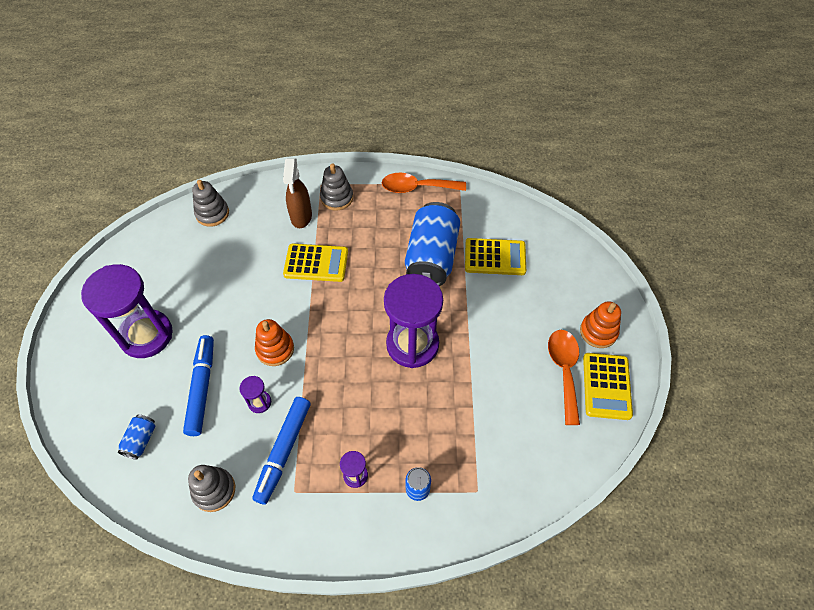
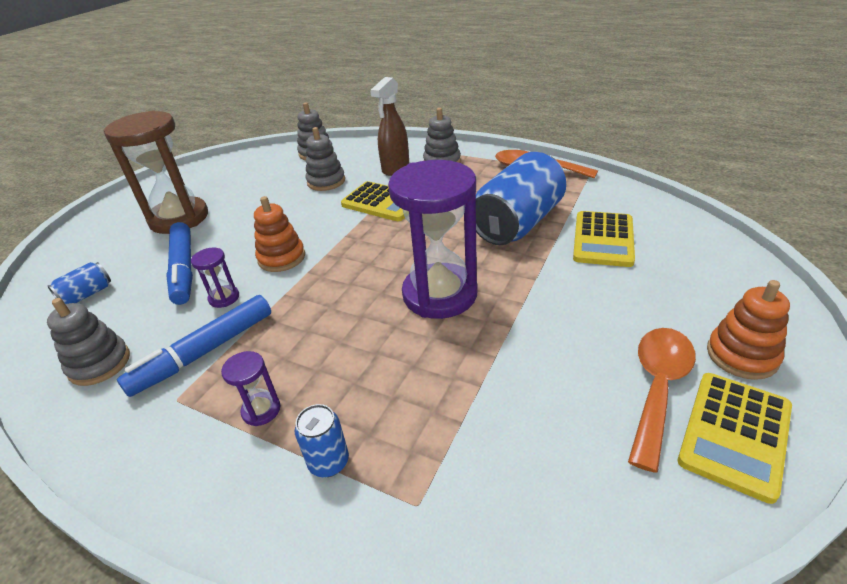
camera: 30 degrees right, 20 degrees down
purple hourglass [81,264,173,358] -> brown hourglass [103,111,208,234]
blue marker [183,335,214,436] -> blue marker turned 135 degrees clockwise [166,222,193,305]
yellow calculator [465,238,526,275] -> yellow calculator turned 75 degrees clockwise [573,211,635,267]
none -> grey stacking toy [306,127,345,191]

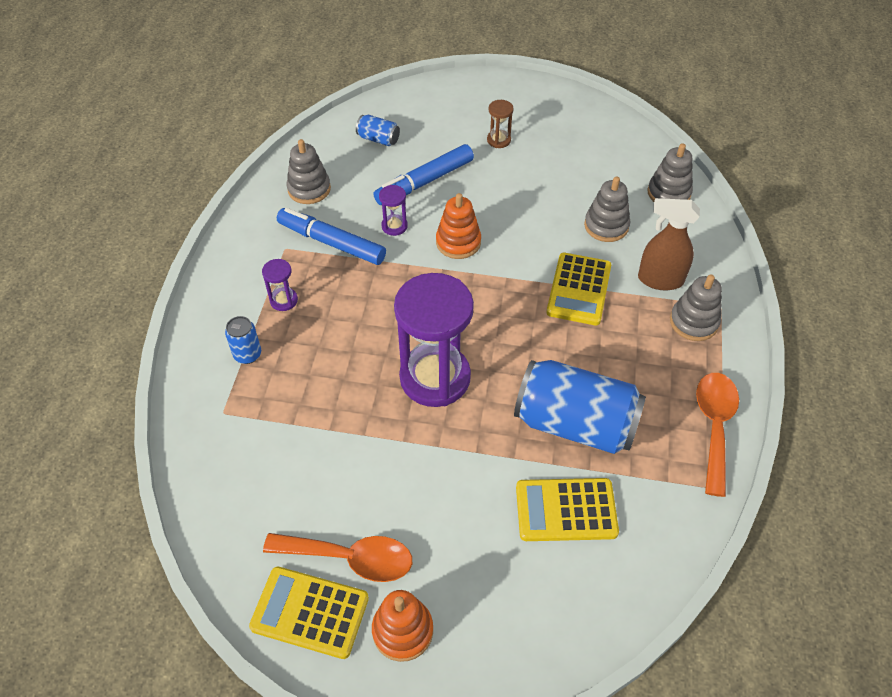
camera: 70 degrees right, 15 degrees up
brown hourglass [103,111,208,234] -> brown hourglass [487,100,514,148], size x0.42

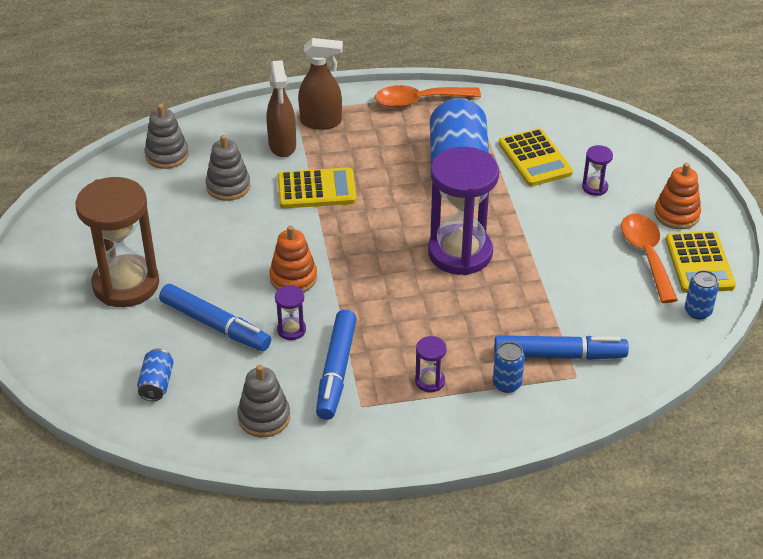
camera: 110 degrees left, 10 degrees down
brown hourglass [487,100,514,148] -> brown hourglass [75,177,159,307], size x2.39
grey stacking toy [670,274,722,341] -> brown spray bottle [298,38,343,130]
none -> blue marker [494,335,629,360]
none -> purple hourglass [582,145,613,196]
none -> blue can [685,270,719,320]

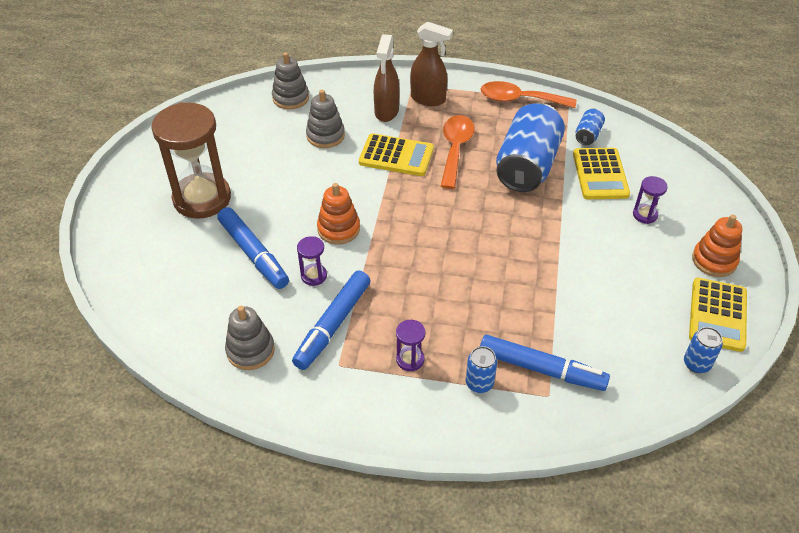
camera: 20 degrees right, 5 degrees up
blue can [137,349,174,401] -> blue can moved to [576,109,605,145]
purple hourglass [428,147,499,275] -> none
orange spoon [621,214,678,303] -> orange spoon moved to [441,115,474,189]

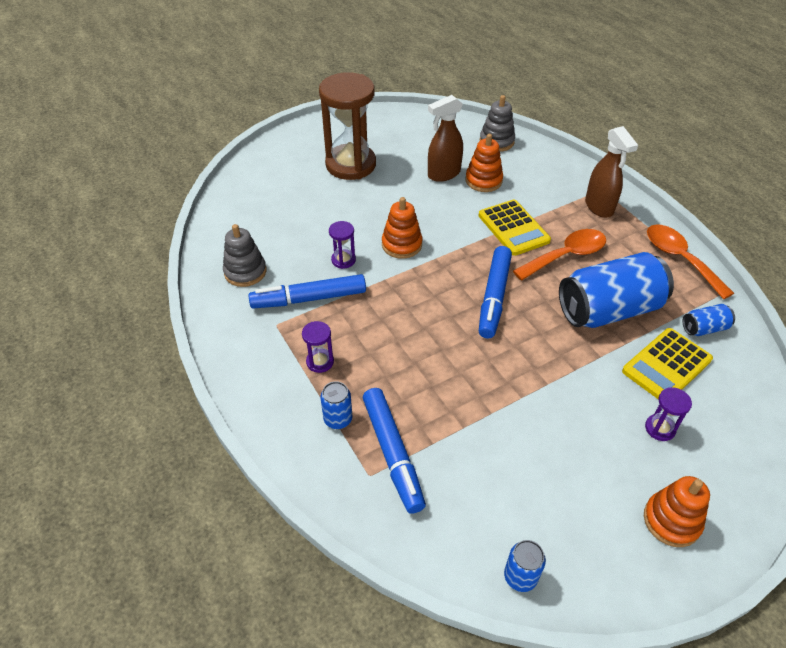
camera: 50 degrees right, 0 degrees up
blue marker [217,207,289,289] -> blue marker moved to [479,246,512,339]
grey stacking toy [306,90,345,148] -> orange stacking toy [466,134,503,192]
brown spray bottle [374,34,400,122] -> brown spray bottle moved to [428,95,463,182]
yellow calculator [689,278,747,352] -> none

